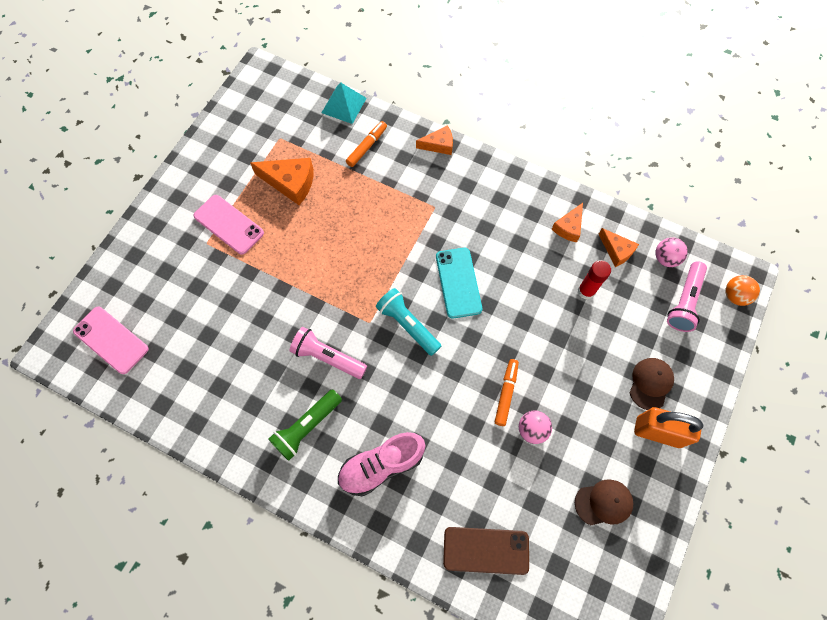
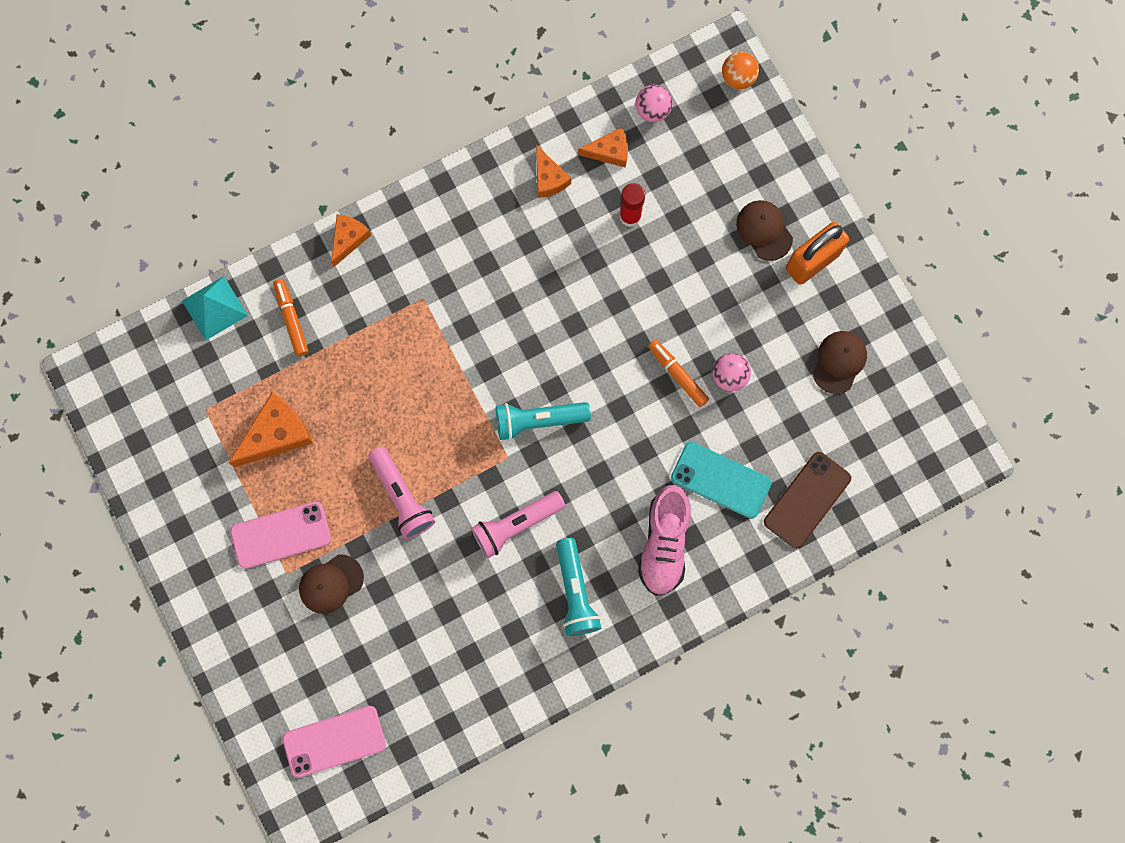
camera: 55 degrees left, 10 degrees up
green flashlight [268,389,342,461] -> turquoise flashlight [556,538,601,636]
turquoise phone [436,248,482,319] -> turquoise phone moved to [671,442,772,519]
pink flashlight [667,261,707,332] -> pink flashlight moved to [368,446,435,539]
none -> brown cap [299,554,364,614]

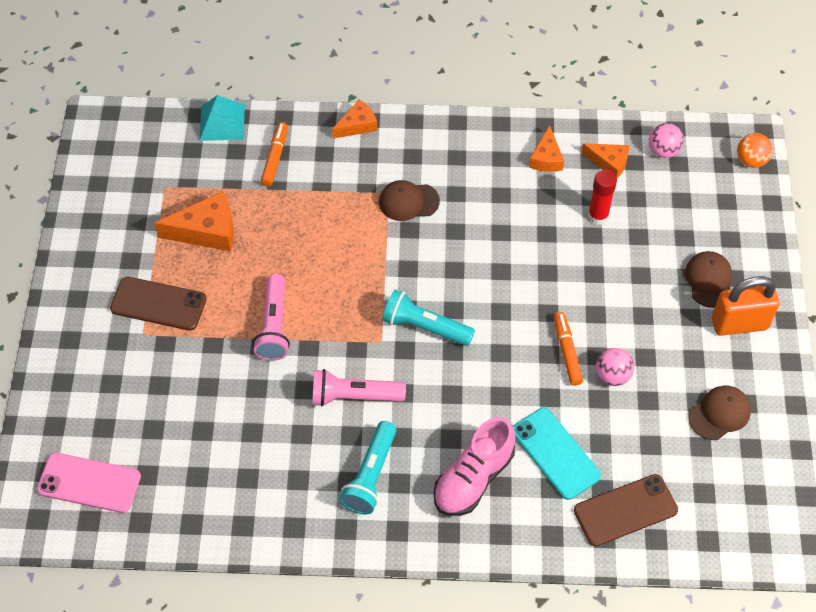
camera: 30 degrees right, 20 degrees down
pink phone [230,501,331,569] -> brown phone [110,277,207,331]
brown cap [299,554,364,614] -> brown cap moved to [379,180,440,221]

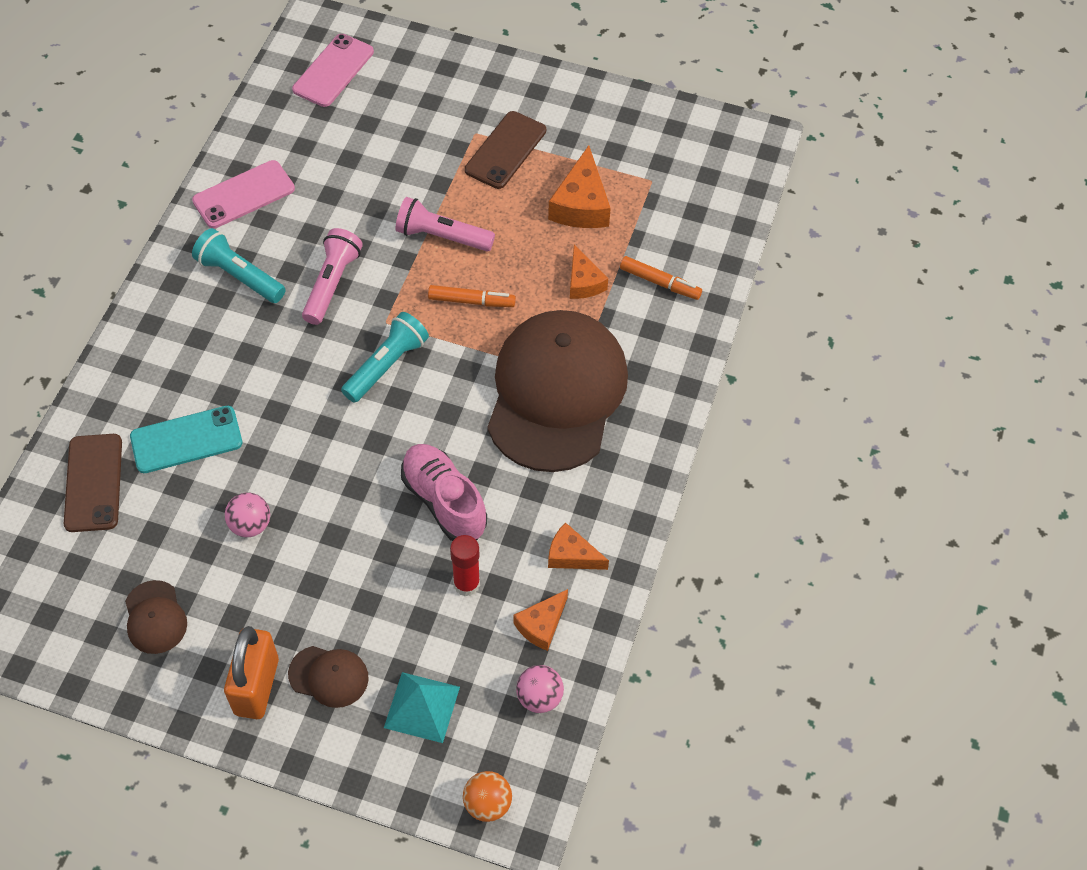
camera: 105 degrees right, 0 degrees up
turquoise pyramid [200,95,245,141] -> turquoise pyramid moved to [384,672,460,743]
orange cheese [332,100,377,139] -> orange cheese moved to [570,245,608,299]
brown cap [379,180,440,221] -> brown cap [487,310,628,472], size x2.48
pink shoe [433,417,515,516] -> pink shoe moved to [401,444,487,541]
orange marker [554,312,583,386] -> orange marker moved to [428,285,516,307]
none -> pink phone [192,160,295,228]

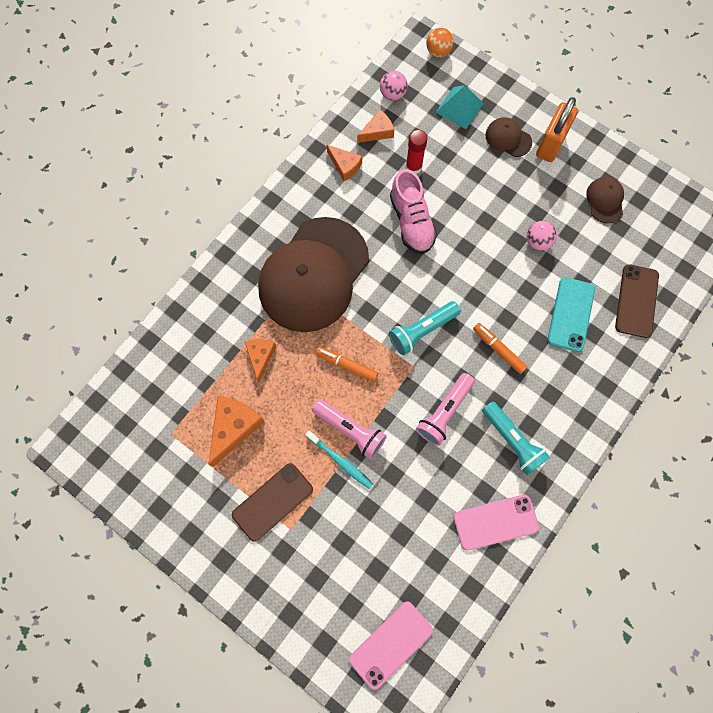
camera: 160 degrees left, 15 degrees up
turquoise phone [130,406,242,473] -> turquoise phone turned 75 degrees counterclockwise [548,277,595,352]
orange marker [620,256,702,300] -> orange marker moved to [473,323,528,374]
none -> turquoise toothbrush [305,431,373,489]

